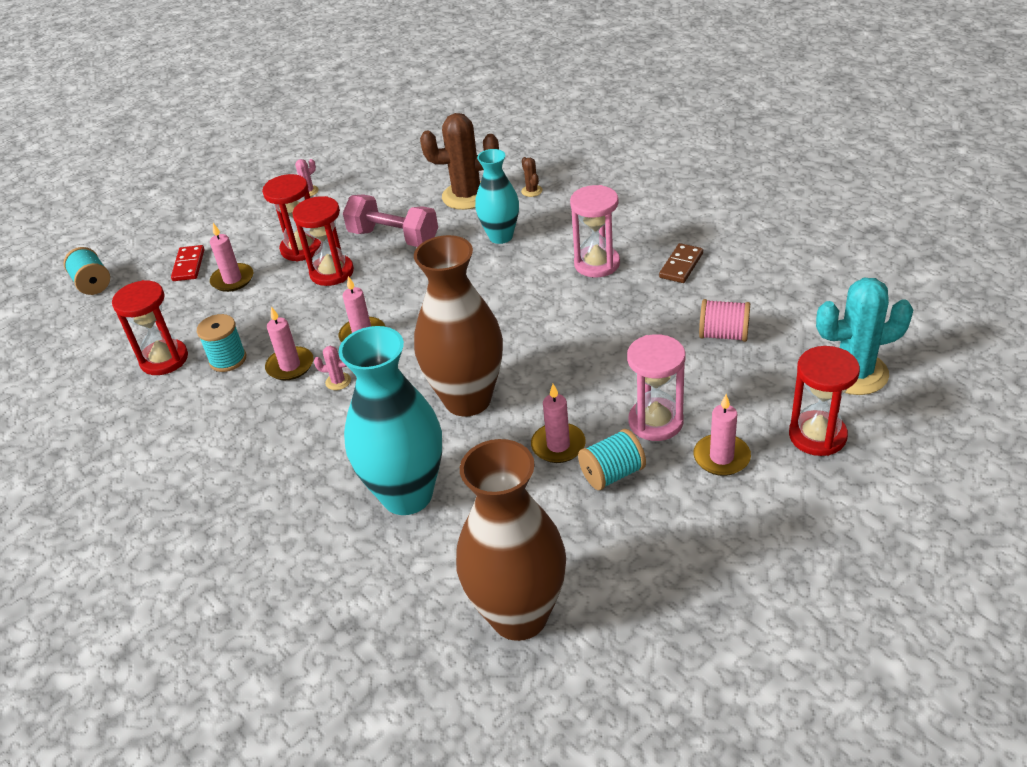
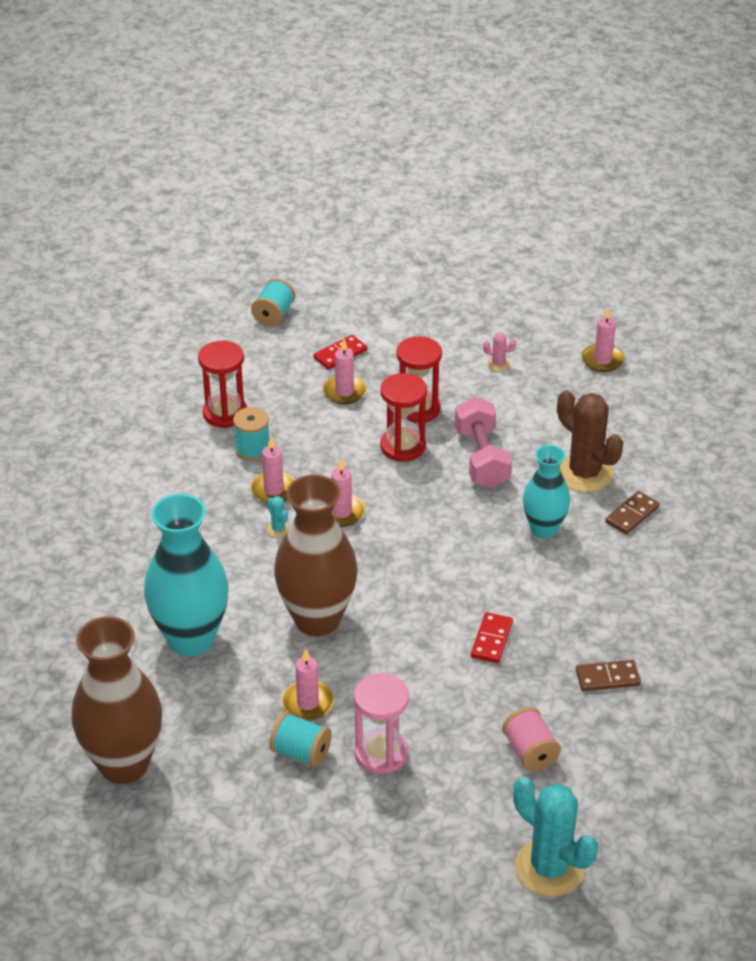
camera: 50 degrees right, 0 degrees up
pink cactus [314,346,351,390] -> turquoise cactus [266,496,290,538]
brown cactus [521,157,543,197] -> brown domino [605,491,659,535]
pink hourglass [570,185,620,278] -> none
pink candle [694,394,751,476] -> pink candle moved to [582,307,625,372]
red hourglass [789,346,860,456] -> none
none -> red domino [471,612,513,663]

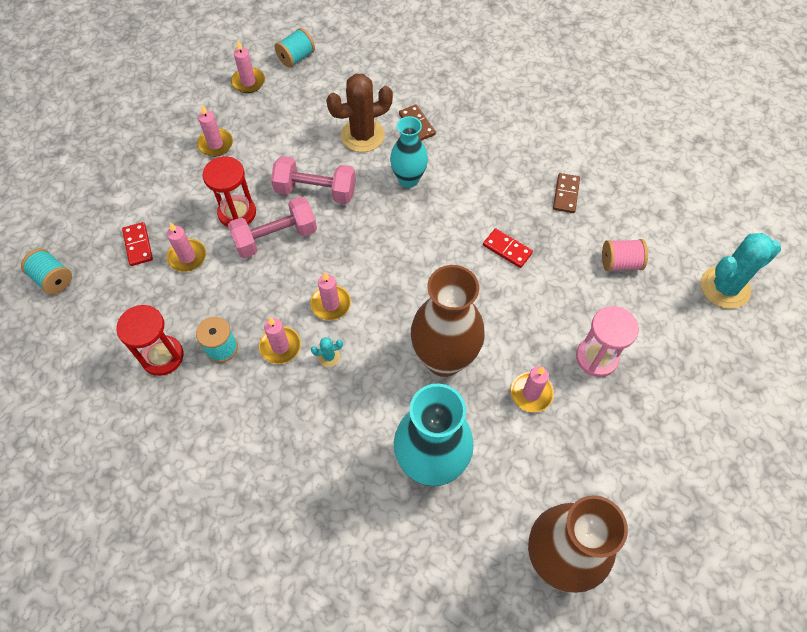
camera: 70 degrees left, 20 degrees up
turquoise spool [269,712,332,767] -> turquoise spool moved to [275,28,315,68]
red hourglass [380,373,427,462] -> pink dumbbell [228,196,317,258]
pink cactus [483,332,516,371] -> pink candle [197,105,233,157]

